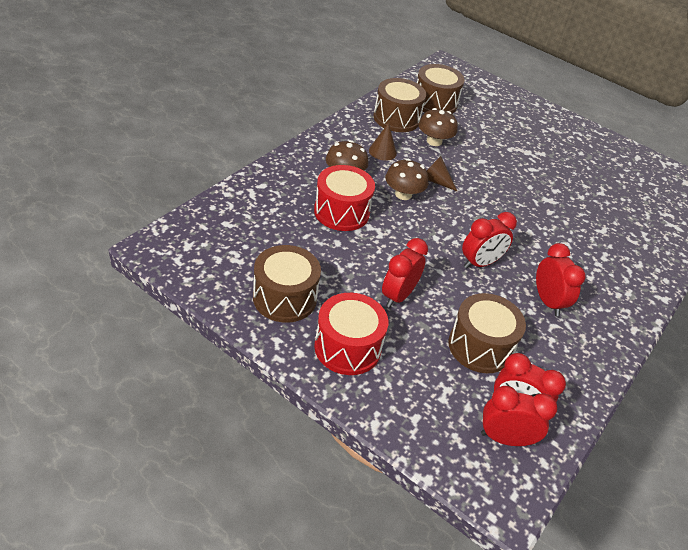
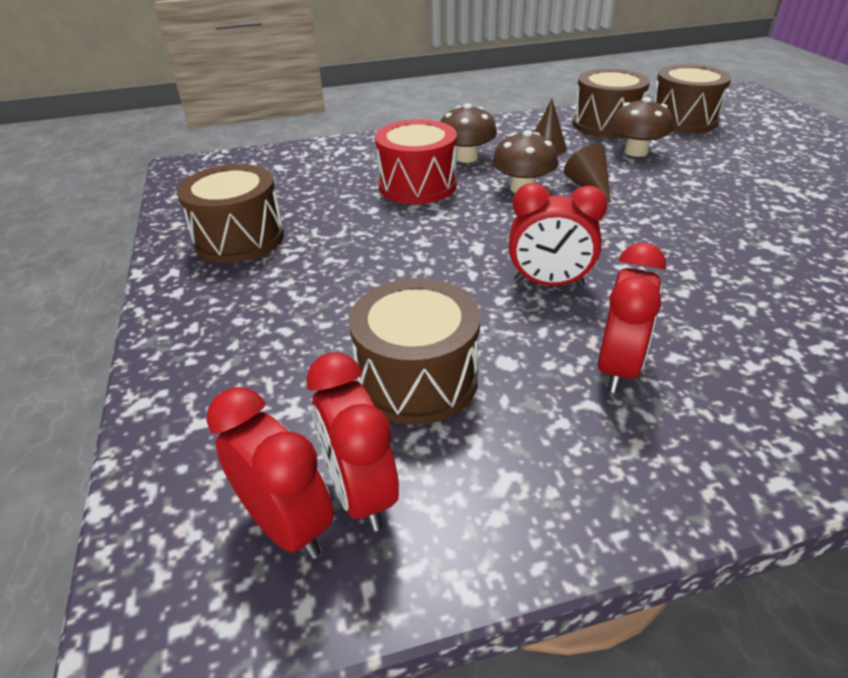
camera: 45 degrees right, 5 degrees down
red drum [314,293,388,375] -> none
red clock [382,238,428,308] -> none

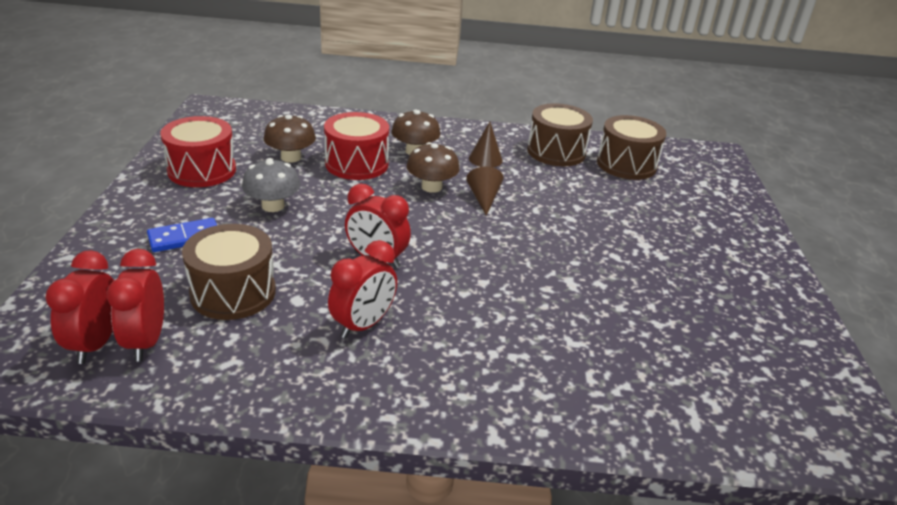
camera: 15 degrees right, 5 degrees down
brown drum [177,164,284,263] -> red drum [161,116,236,187]
red clock [206,387,334,559] -> red clock turned 150 degrees counterclockwise [45,250,114,364]
brown mushroom [611,97,673,157] -> brown mushroom moved to [264,114,316,163]
none -> blue domino [147,218,217,252]
none -> grey mushroom [242,158,300,212]

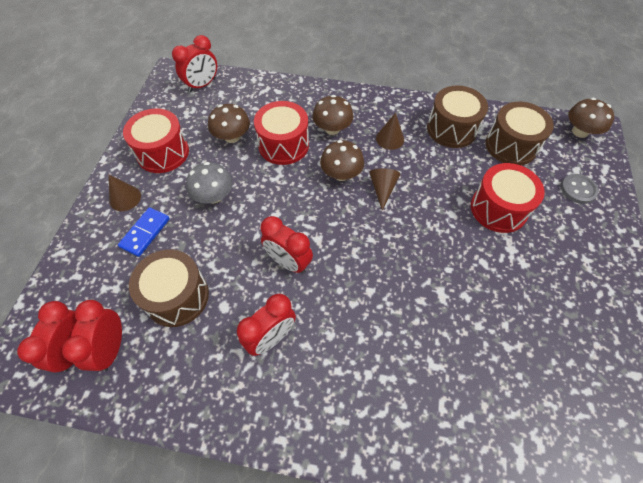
camera: 10 degrees right, 25 degrees up
blue domino [147,218,217,252] -> blue domino turned 45 degrees counterclockwise [118,207,170,257]
none -> brown cone [109,175,141,211]
none -> red clock [172,35,217,92]
none -> red drum [471,163,545,233]
none -> grey button [561,174,599,204]
none -> brown mushroom [568,98,614,138]

